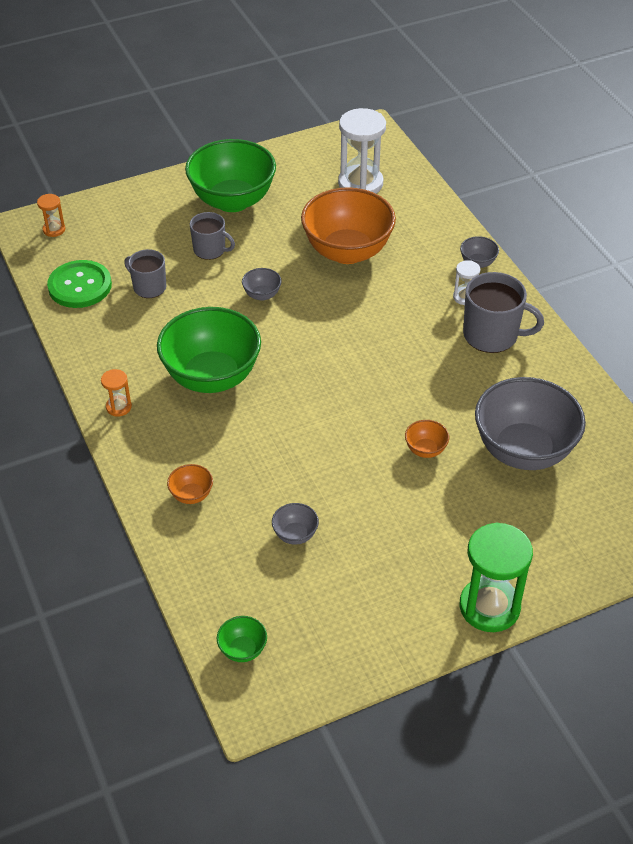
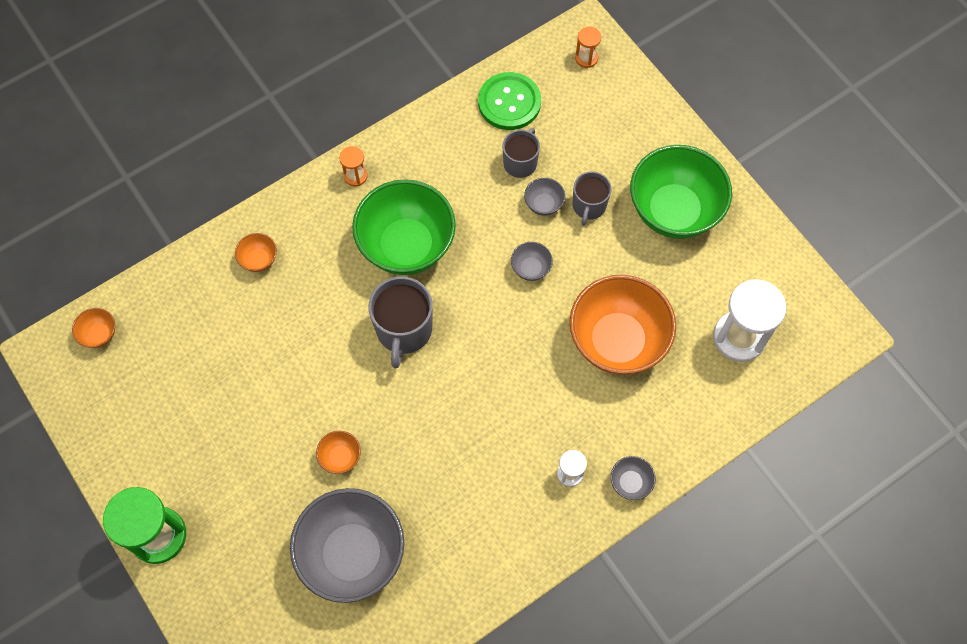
camera: 80 degrees right, 20 degrees up
green bowl [217,616,267,662] -> orange bowl [72,308,115,348]
grey bowl [272,503,319,545] -> grey bowl moved to [524,178,565,216]
grey mug [463,272,544,353] -> grey mug moved to [368,277,433,368]

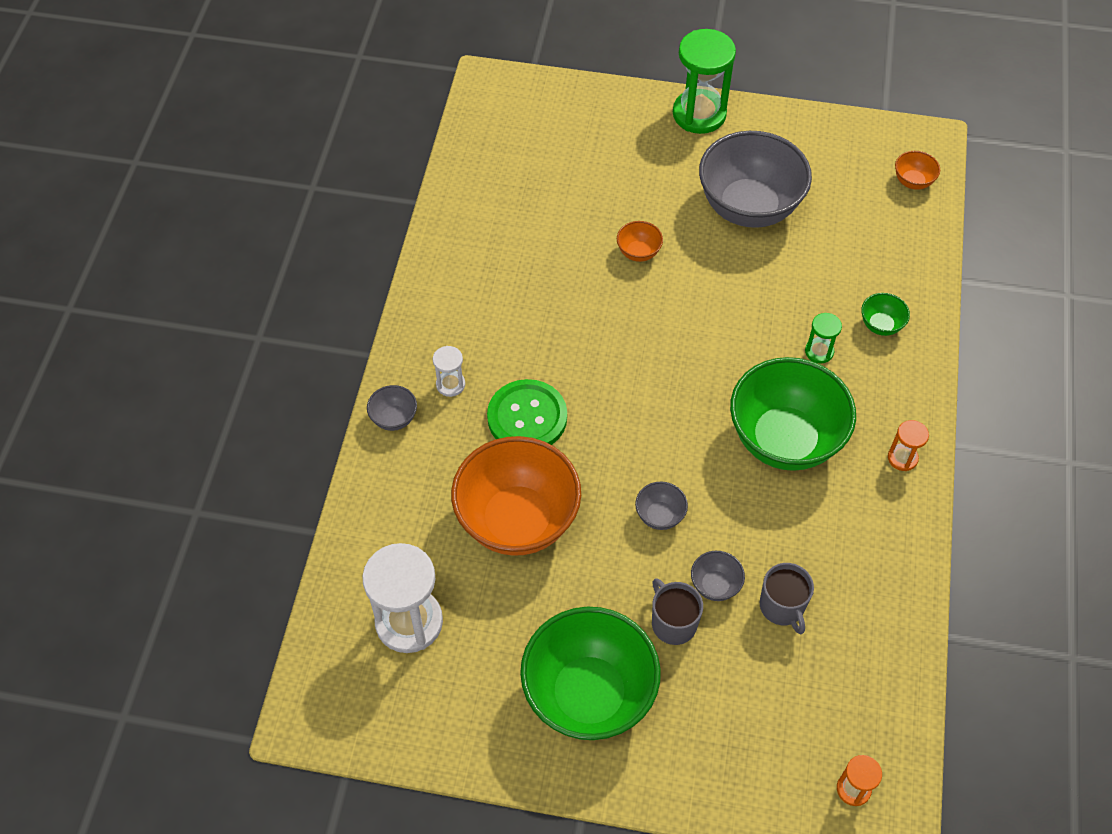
camera: 135 degrees right, 10 degrees down
orange bowl [235,233,277,272] -> green bowl [861,293,910,336]
grey bowl [290,488,404,603] -> grey bowl moved to [699,131,812,228]
grey mug [368,277,433,368] -> none
green button [478,72,541,130] -> green button moved to [487,379,567,445]
none -> green hourglass [805,313,842,363]

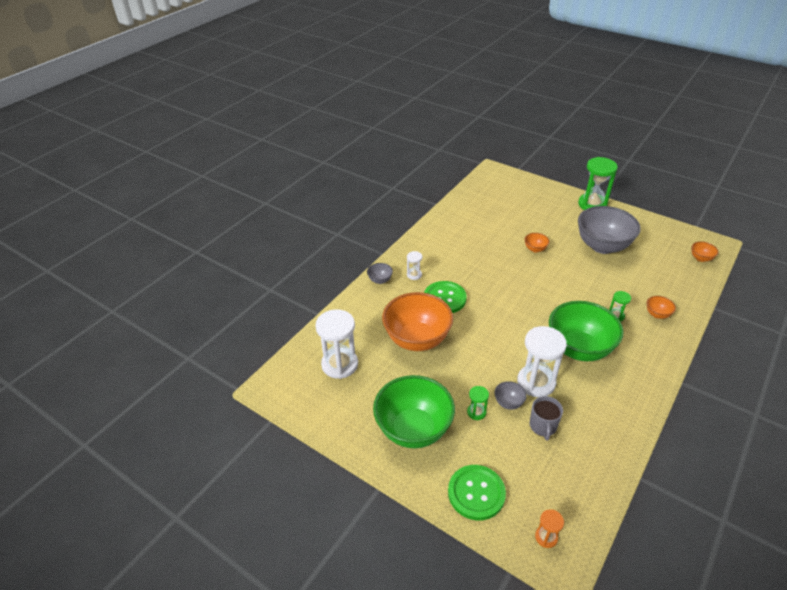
camera: 25 degrees right, 15 degrees down
grey bowl [635,482,688,530] -> none
grey mug [652,578,703,645] -> green hourglass [467,386,489,420]
green bowl [861,293,910,336] -> orange bowl [647,296,676,319]
orange hourglass [888,420,929,471] -> none
none -> green button [448,465,506,520]
none -> white hourglass [517,326,567,397]

